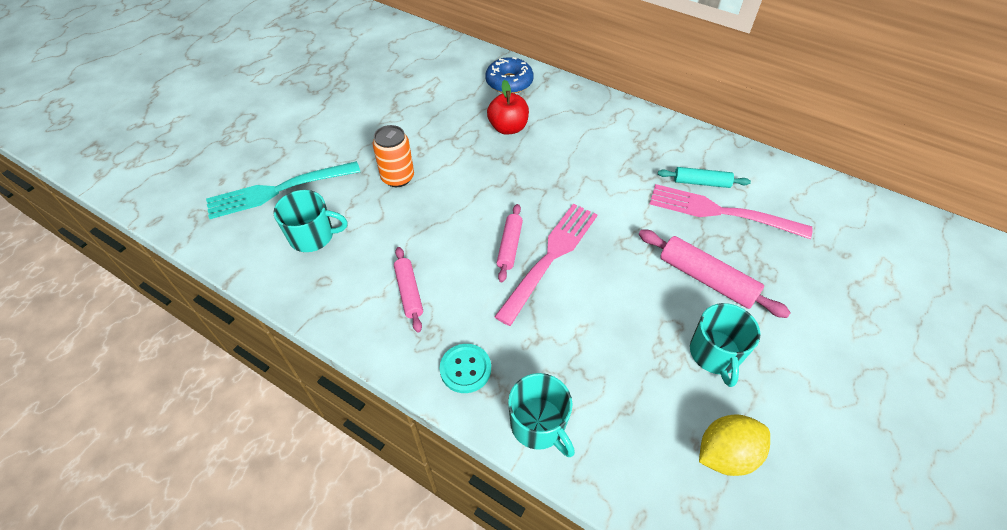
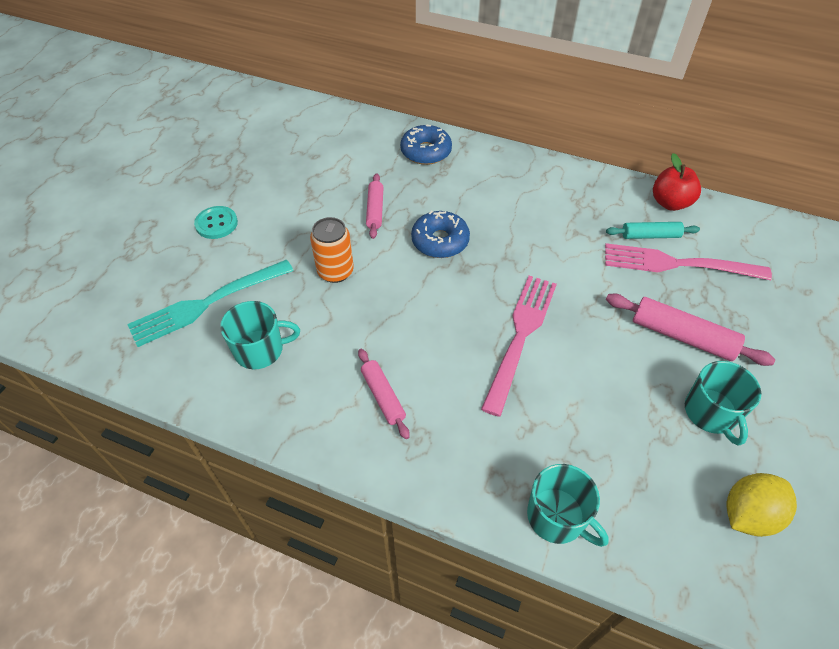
camera: 10 degrees left, 0 degrees up
turquoise button [440,344,491,393] -> turquoise button moved to [194,206,238,239]
red apple [487,80,529,135] -> red apple moved to [653,153,701,211]
pink rolling pin [497,204,523,282] -> pink rolling pin moved to [366,174,384,239]
none -> blue donut [411,210,470,258]

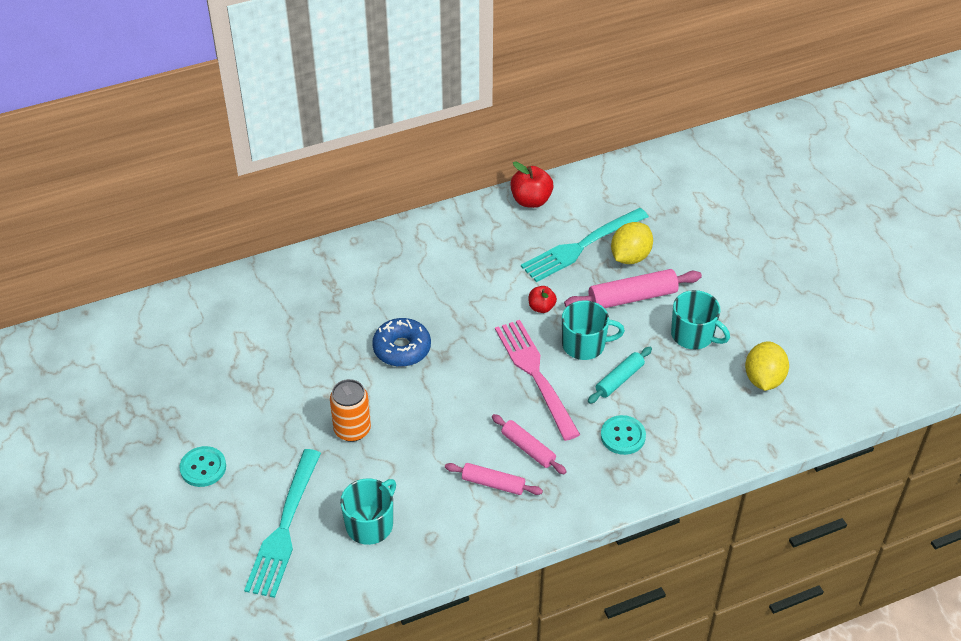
camera: 45 degrees left, 5 degrees down
pink rolling pin [366,174,384,239] -> pink rolling pin moved to [492,414,567,474]
blue donut [400,124,452,165] -> none
turquoise mug [527,464,609,547] -> turquoise mug moved to [562,300,625,360]
pink fork [605,243,772,280] -> turquoise fork [521,208,649,282]
turquoise rolling pin [606,222,700,239] -> turquoise rolling pin moved to [588,347,652,404]
none -> red apple [529,286,557,313]
none -> turquoise button [601,415,646,455]
none -> yellow lemon [611,222,653,264]

